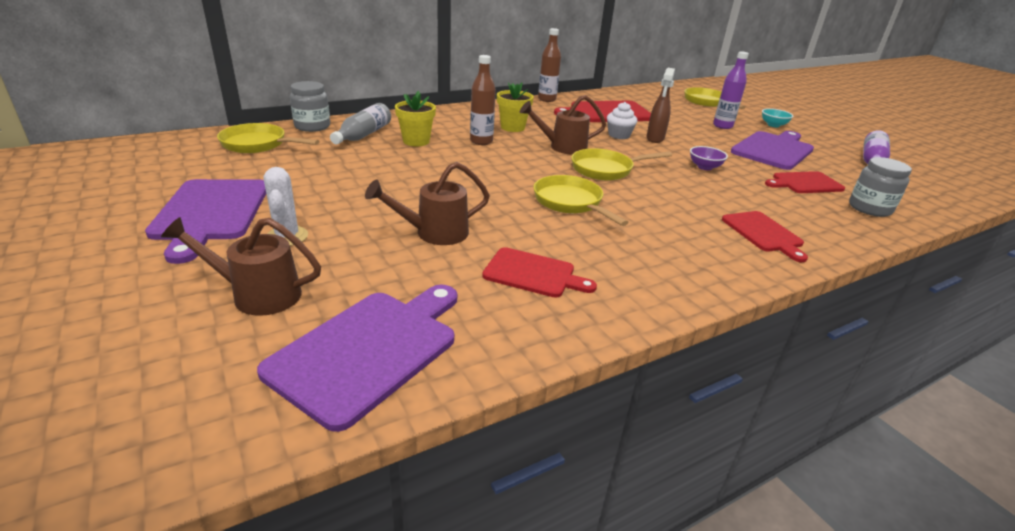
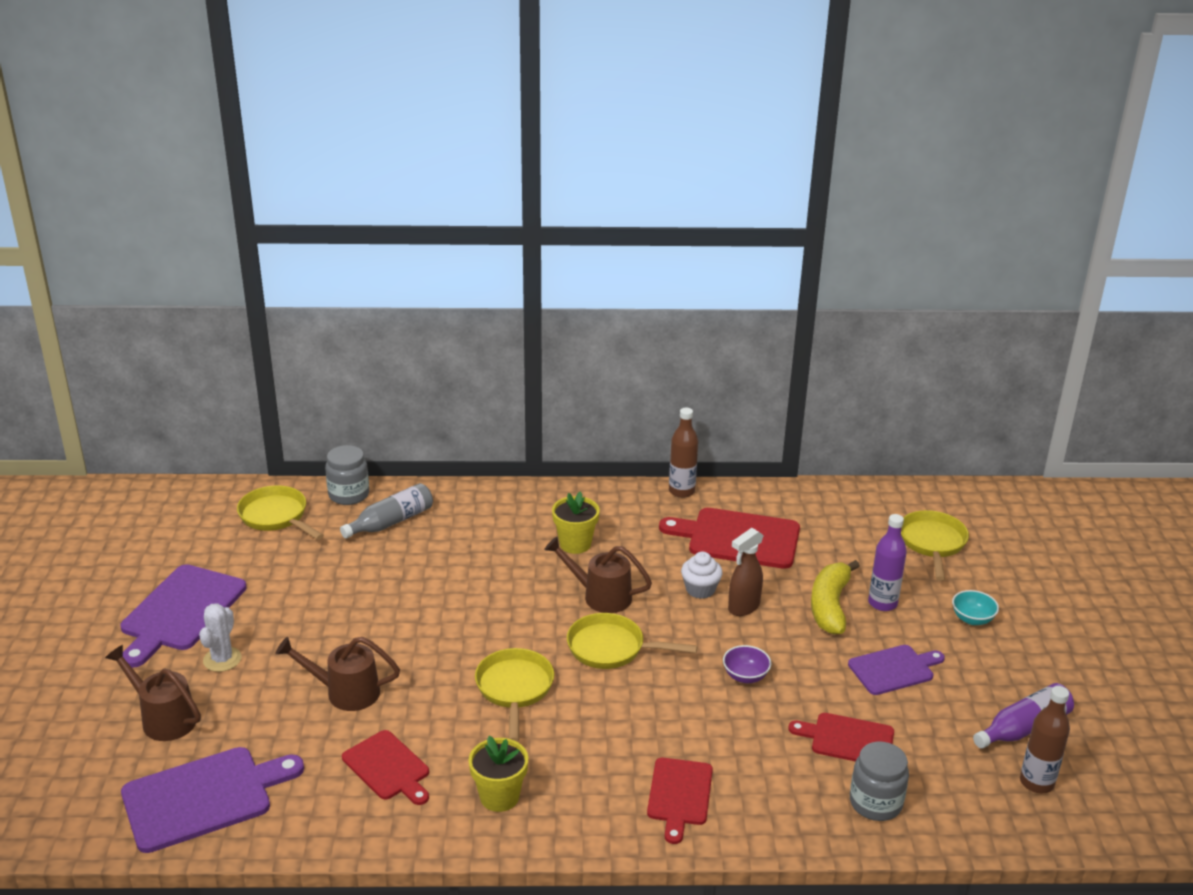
camera: 30 degrees right, 0 degrees up
yellow flower pot [395,91,436,146] -> yellow flower pot moved to [469,736,528,812]
brown bottle [470,55,496,145] -> brown bottle moved to [1020,686,1070,793]
purple cutting board [731,131,814,170] -> purple cutting board [848,645,945,695], size x0.62
none -> yellow banana [811,560,860,635]

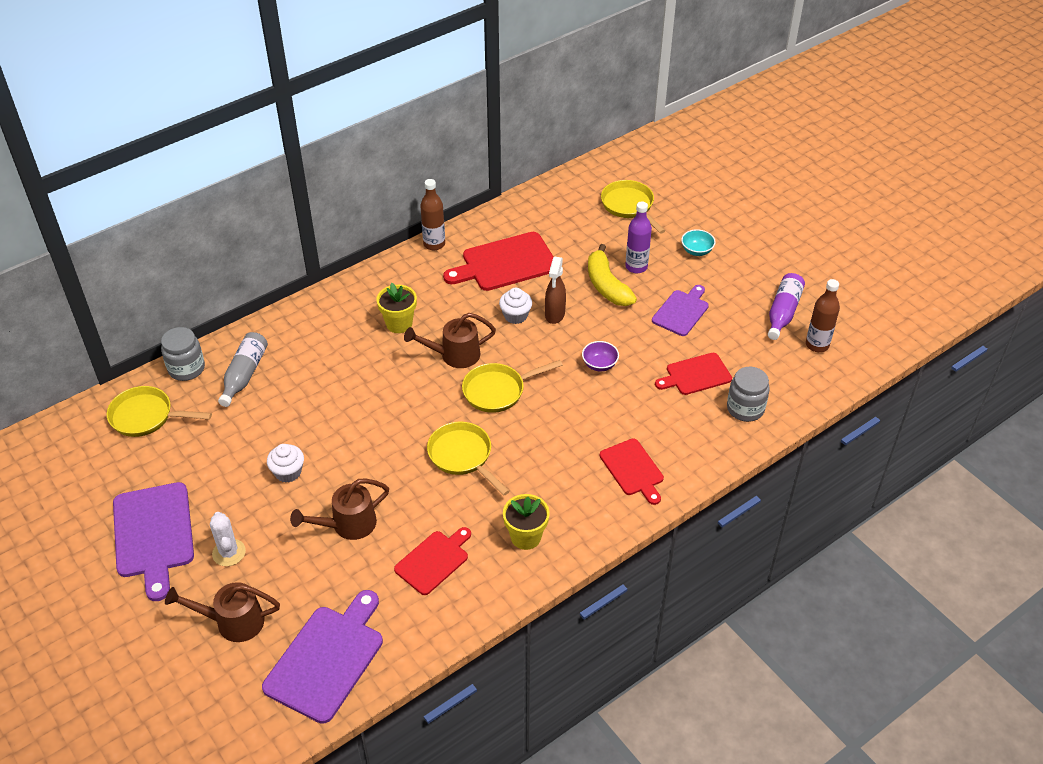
camera: 35 degrees left, 15 degrees up
red cutting board [342,730,429,805] -> red cutting board turned 60 degrees counterclockwise [394,527,471,595]
none -> white cupcake [267,444,304,483]

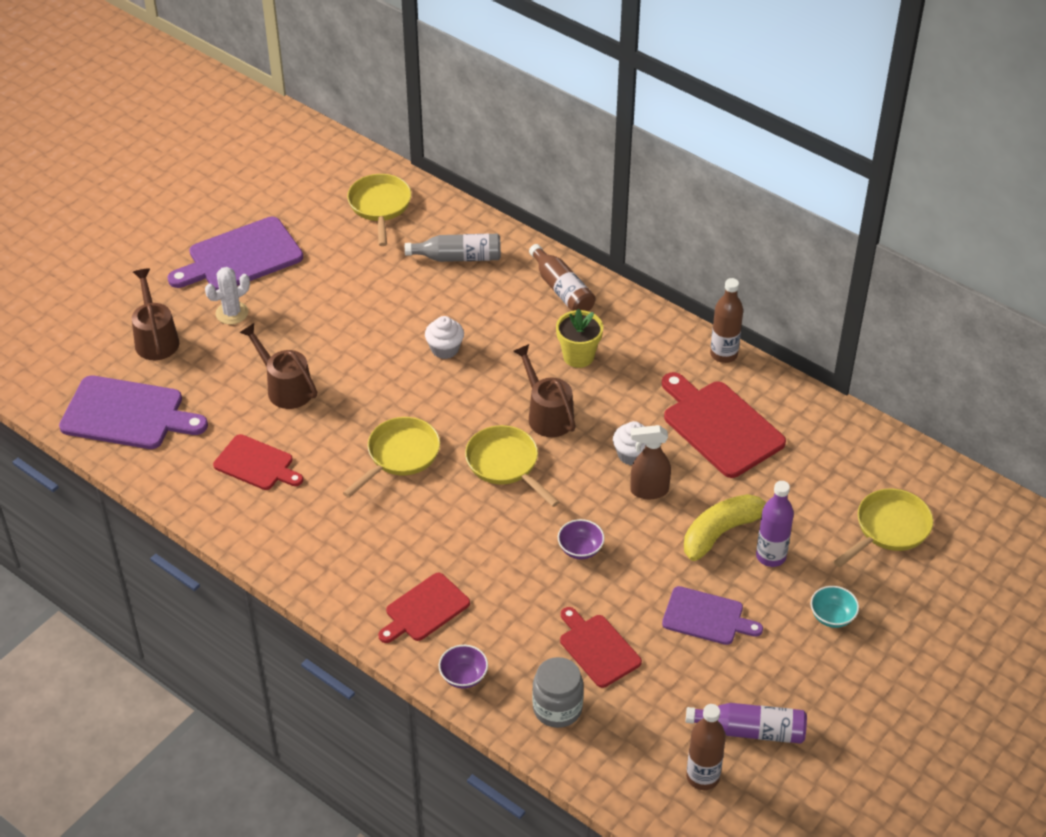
camera: 75 degrees right, 0 degrees up
grey jar [161,327,205,381] -> none
white cupcake [267,444,304,483] -> white cupcake moved to [425,316,464,359]
yellow flower pot [503,494,550,550] -> none
none -> purple bowl [439,645,488,689]
none -> brown bottle [529,244,595,311]

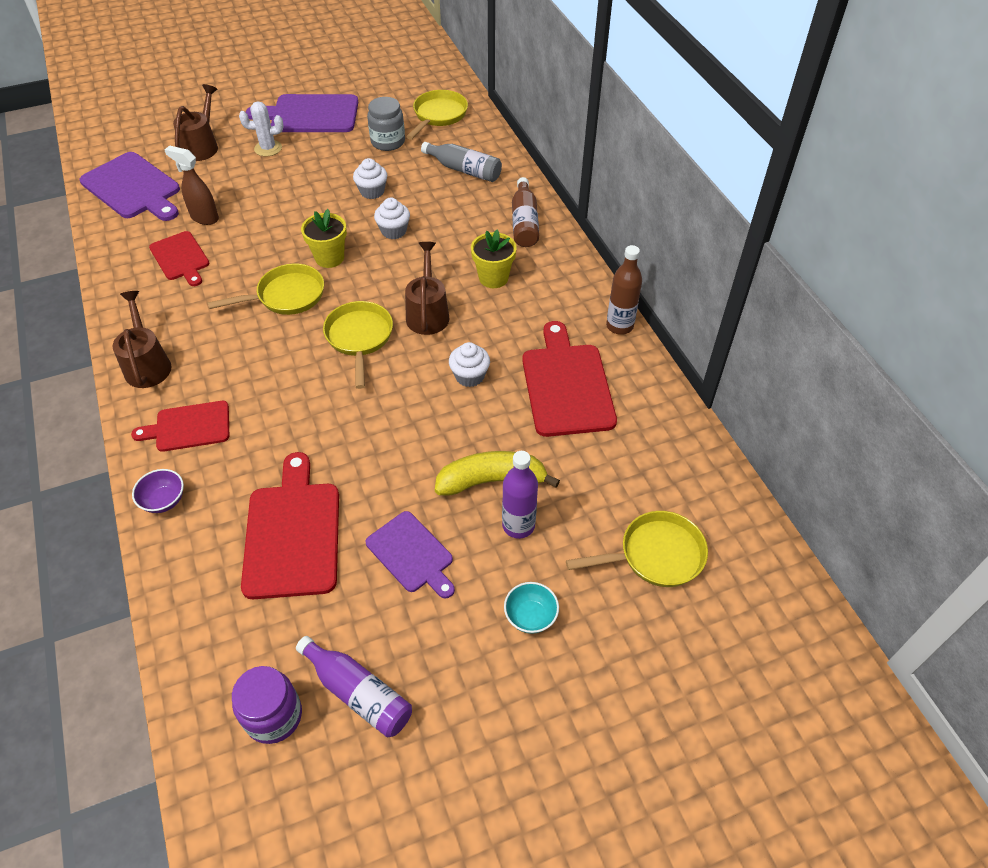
camera: 30 degrees right, 5 degrees up
brown watering can [239,323,317,409] -> brown watering can moved to [112,291,171,388]
grey jar [532,657,584,728] -> grey jar moved to [367,97,405,151]
purple bowl [558,519,605,559] -> none
red cutting board [560,607,642,688] -> red cutting board [241,452,339,599], size x1.61
brown spray bottle [630,425,671,499] -> brown spray bottle moved to [165,146,219,225]
brown bottle [686,704,726,790] -> purple jar [232,666,302,744]
none -> yellow flower pot [301,209,347,268]
none -> white cupcake [353,158,387,199]

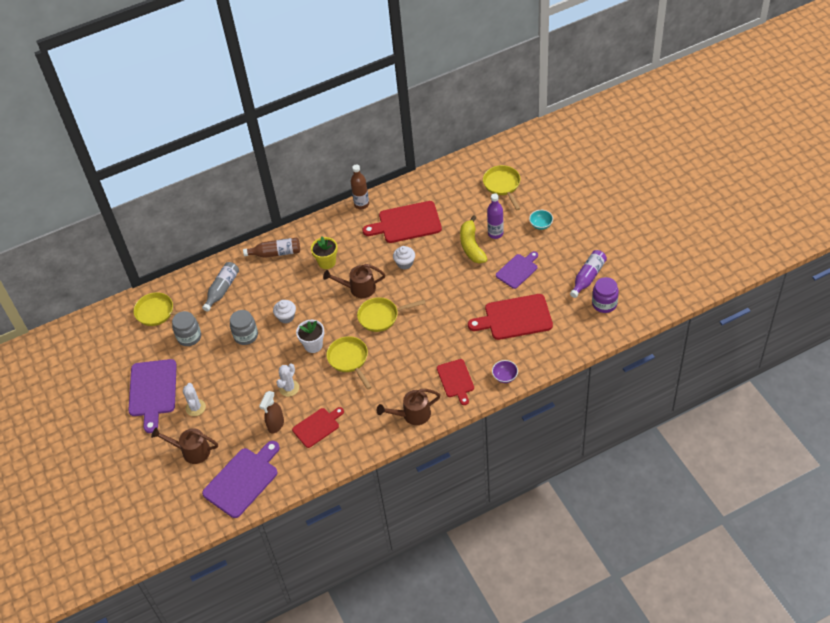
camera: 90 degrees left, 0 degrees up
yellow flower pot [301,209,347,268] -> white flower pot [296,320,324,353]
white cupcake [353,158,387,199] -> grey jar [230,310,258,345]
none -> white cactus [276,364,299,397]

